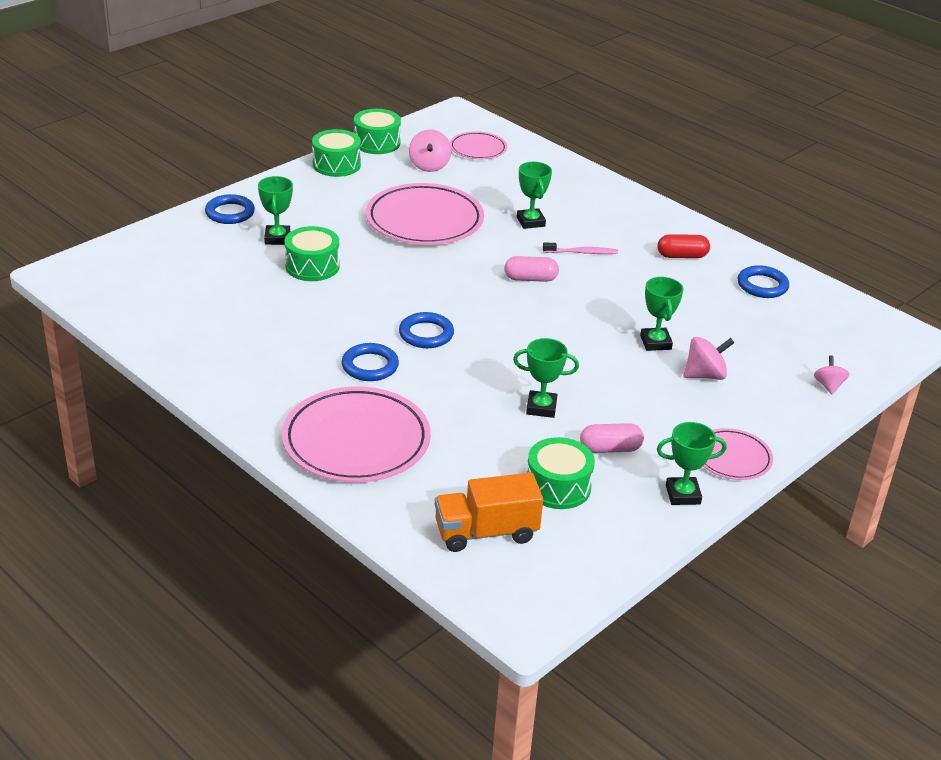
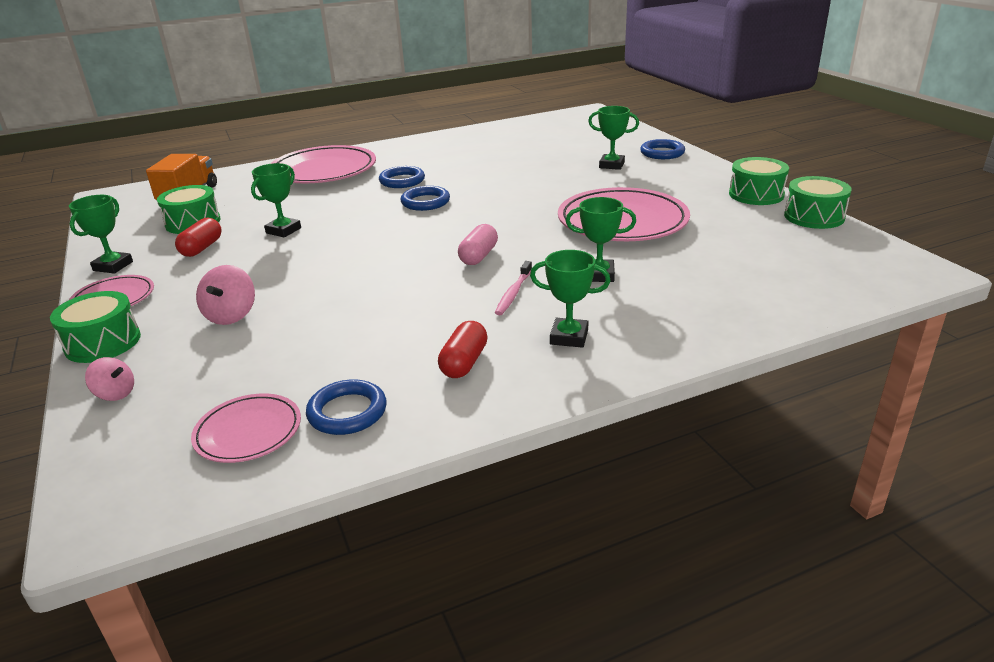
camera: 115 degrees right, 5 degrees down
green drum [284,226,340,281] -> green drum moved to [50,291,141,363]
pink spinning top [409,129,451,172] -> none
pink plate [450,131,507,159] -> pink plate moved to [191,393,301,463]
pink capsule [580,423,644,453] -> red capsule [175,218,222,257]
green trophy [640,277,684,351] -> green trophy moved to [530,250,610,348]

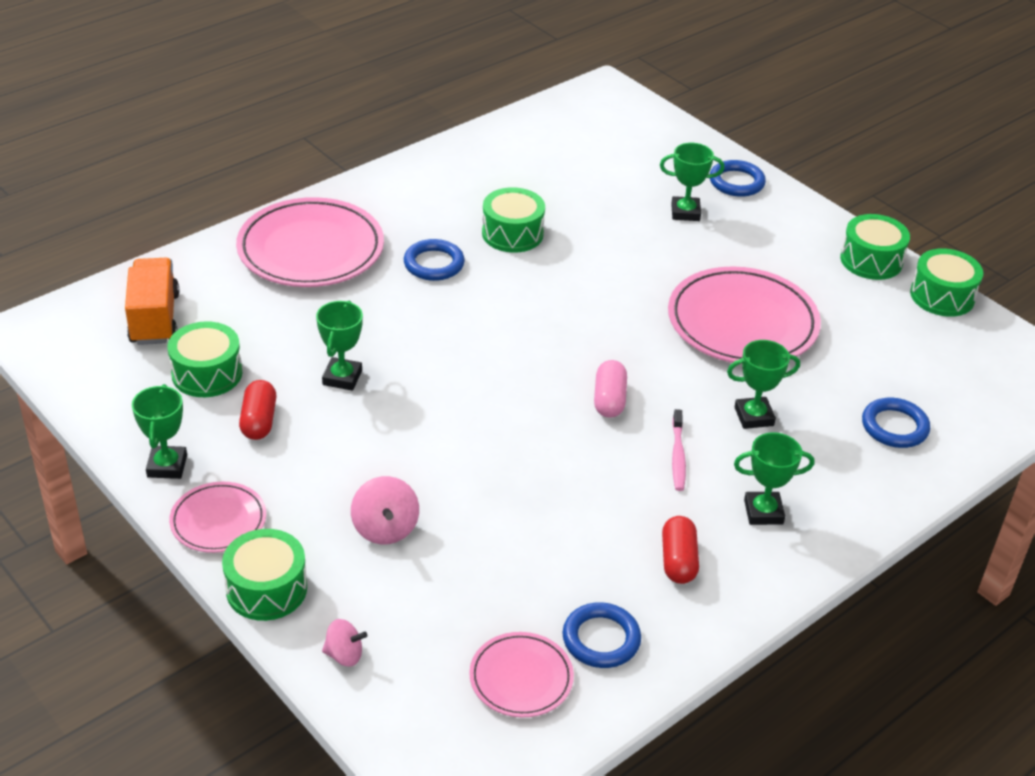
camera: 20 degrees left, 10 degrees up
blue ring [401,186,450,211] -> blue ring moved to [862,398,930,448]
none -> green drum [482,187,545,253]

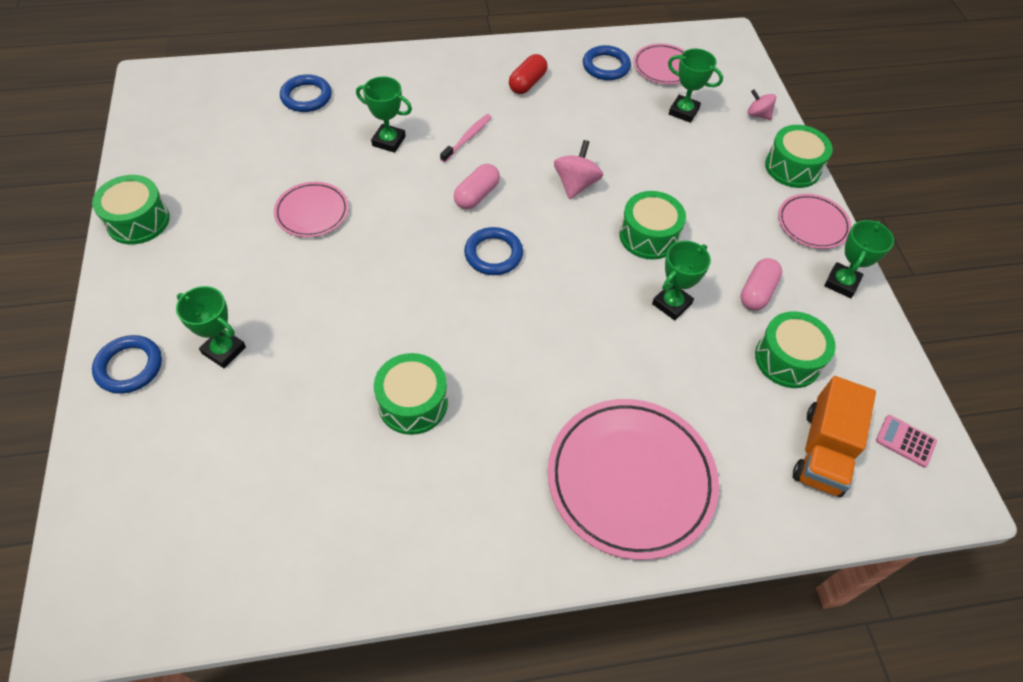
camera: 150 degrees left, 15 degrees up
red capsule [239,380,276,440] -> pink capsule [741,258,782,310]
pink spinning top [351,476,419,545] -> pink spinning top moved to [554,140,603,199]
blue ring [404,239,465,281] -> blue ring moved to [464,227,523,275]
pink plate [668,266,821,364] -> pink plate [274,182,349,237], size x0.53
green trophy [734,432,814,525] -> green trophy moved to [668,49,723,123]
green drum [910,248,983,317] -> green drum moved to [619,191,686,260]
none -> pink calculator [876,415,937,467]

